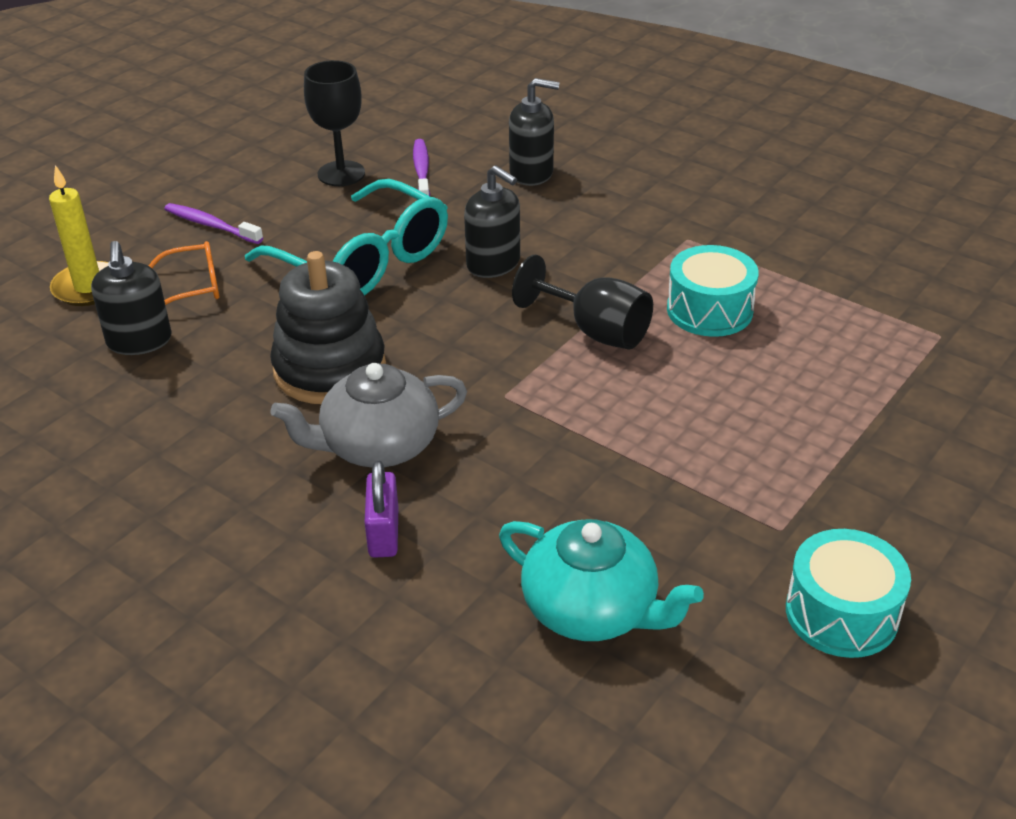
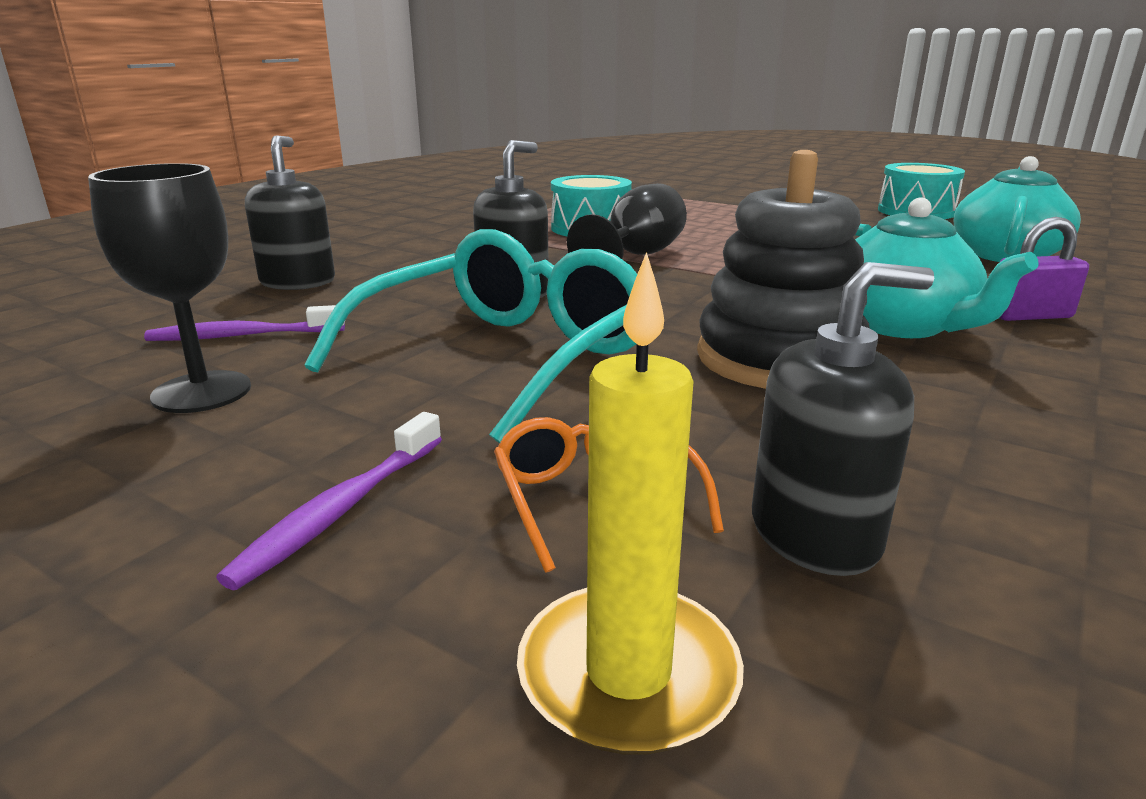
camera: 95 degrees left, 15 degrees down
grey teapot [270,363,467,467] -> turquoise teapot [855,198,1039,338]

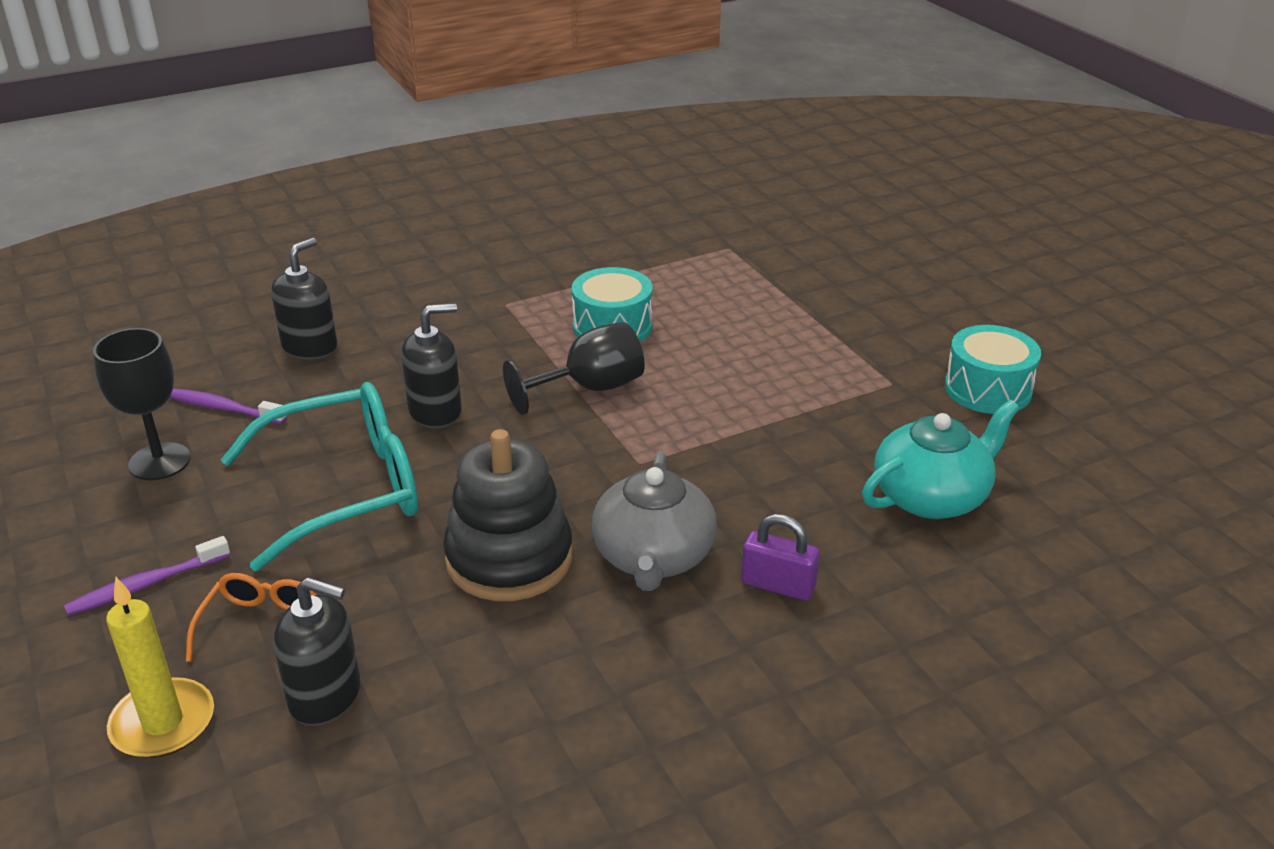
camera: 30 degrees right, 10 degrees up
turquoise teapot [855,198,1039,338] -> grey teapot [592,451,717,591]

